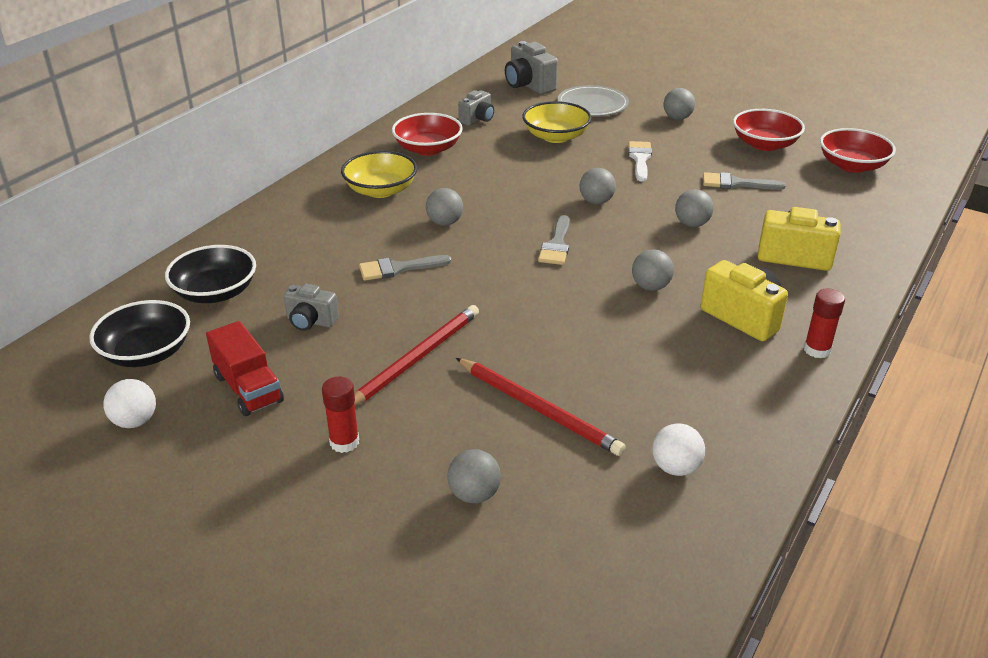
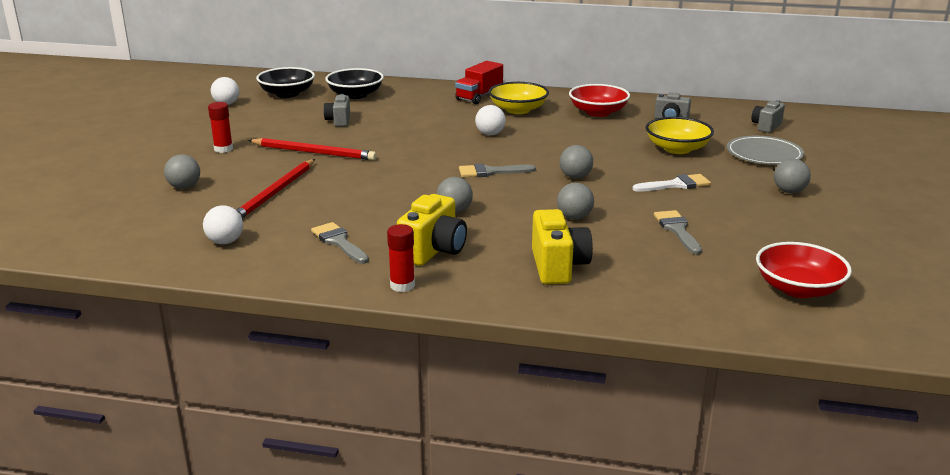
camera: 70 degrees right, 10 degrees down
red truck [206,321,284,416] -> red truck moved to [455,61,503,104]
grey brush [359,255,452,281] -> grey brush moved to [311,222,369,264]
grey ball [426,188,463,226] -> white ball [475,105,506,135]
grey camera [505,41,558,94] -> grey camera [751,100,785,133], size x0.63
red bowl [733,109,805,151] -> none

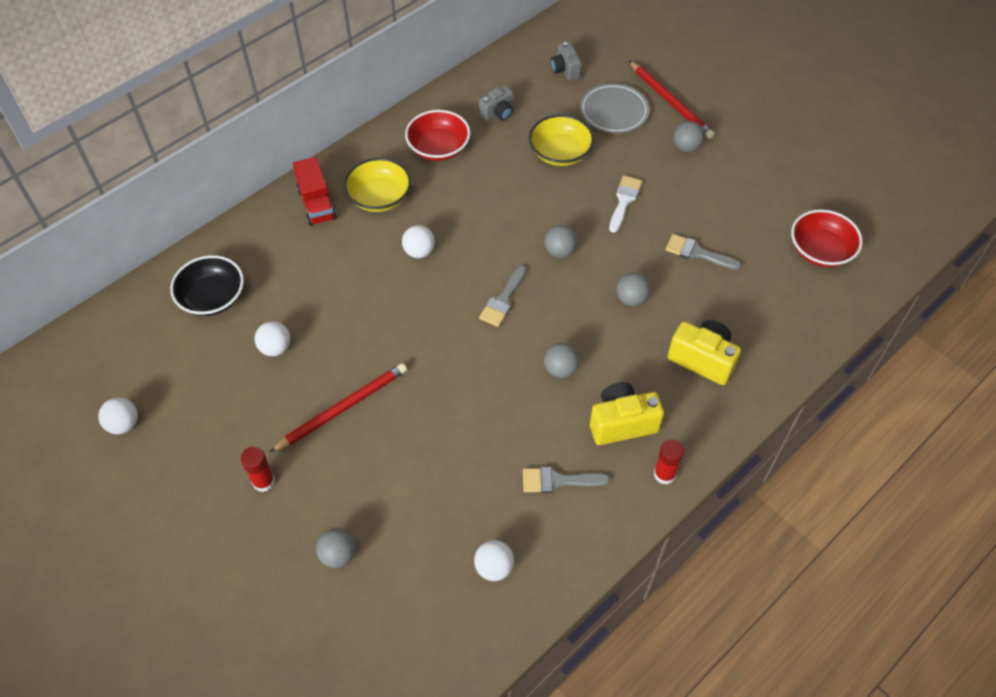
camera: 55 degrees left, 30 degrees up
red pencil [236,159,315,219] -> red pencil moved to [629,61,715,139]
black bowl [256,67,315,98] -> none
grey camera [323,94,350,127] -> white ball [255,321,291,356]
yellow camera [397,194,467,266] -> yellow camera turned 75 degrees counterclockwise [590,382,664,445]

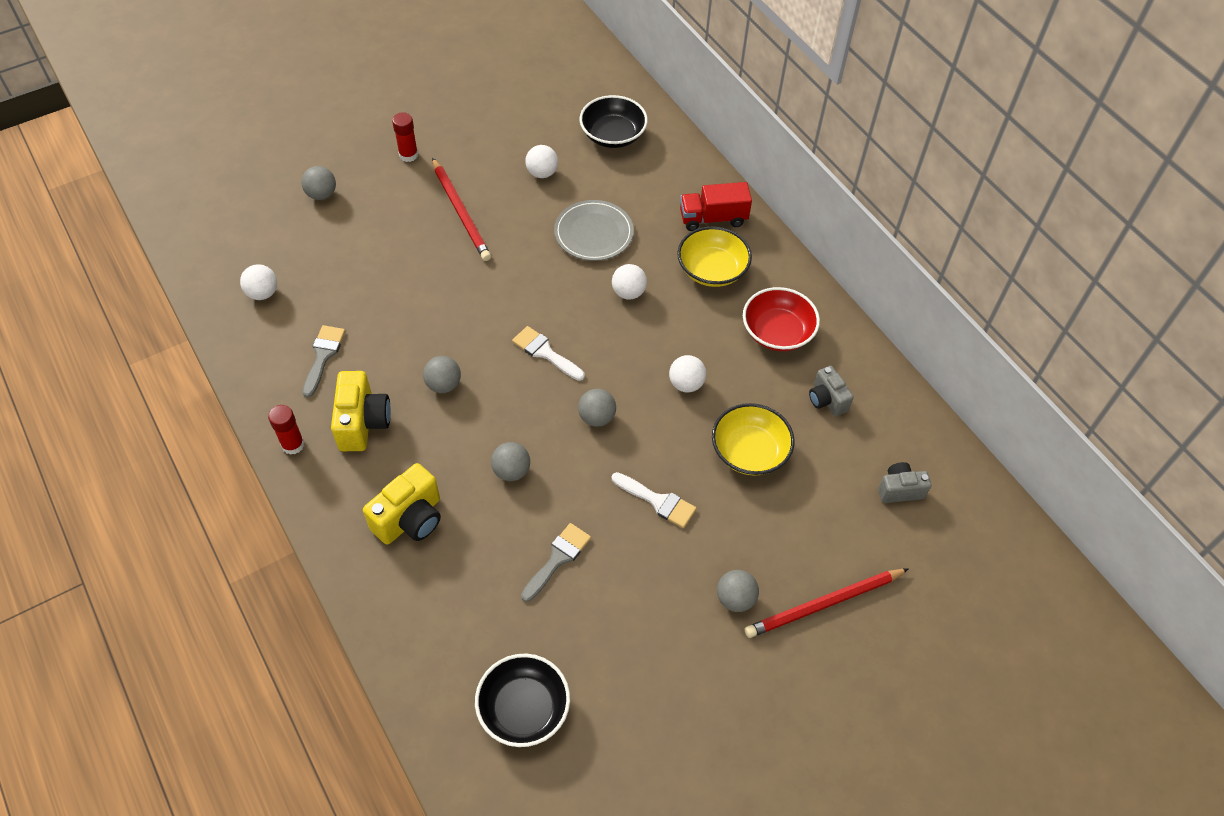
camera: 100 degrees right, 0 degrees up
white ball [98,398,138,434] -> white ball moved to [669,355,706,392]
grey brush [479,266,526,327] -> white brush [512,326,585,381]
grey plate [580,83,649,133] -> grey plate moved to [554,200,634,261]
red bowl [791,209,863,267] -> black bowl [475,654,570,747]

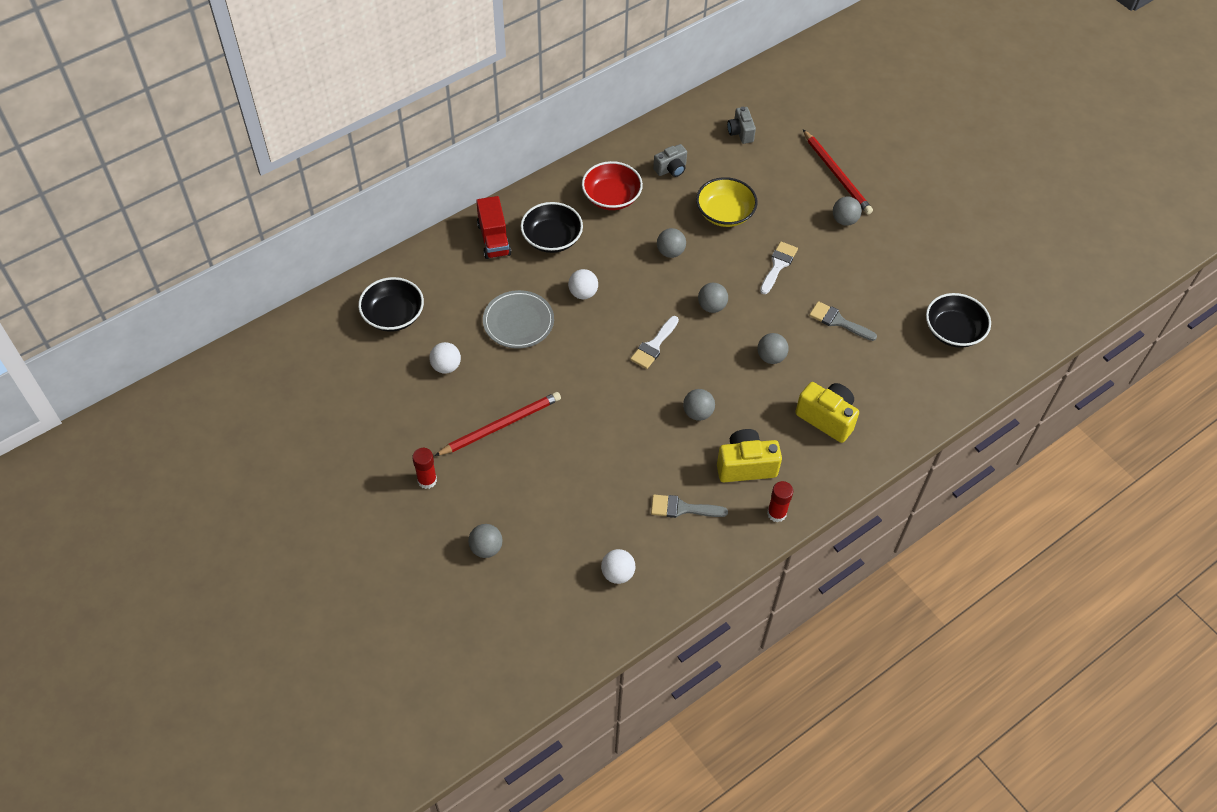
camera: 95 degrees left, 0 degrees up
white ball [669,355,706,392] -> grey ball [657,228,686,258]
yellow bowl [677,227,752,287] -> black bowl [521,202,583,253]

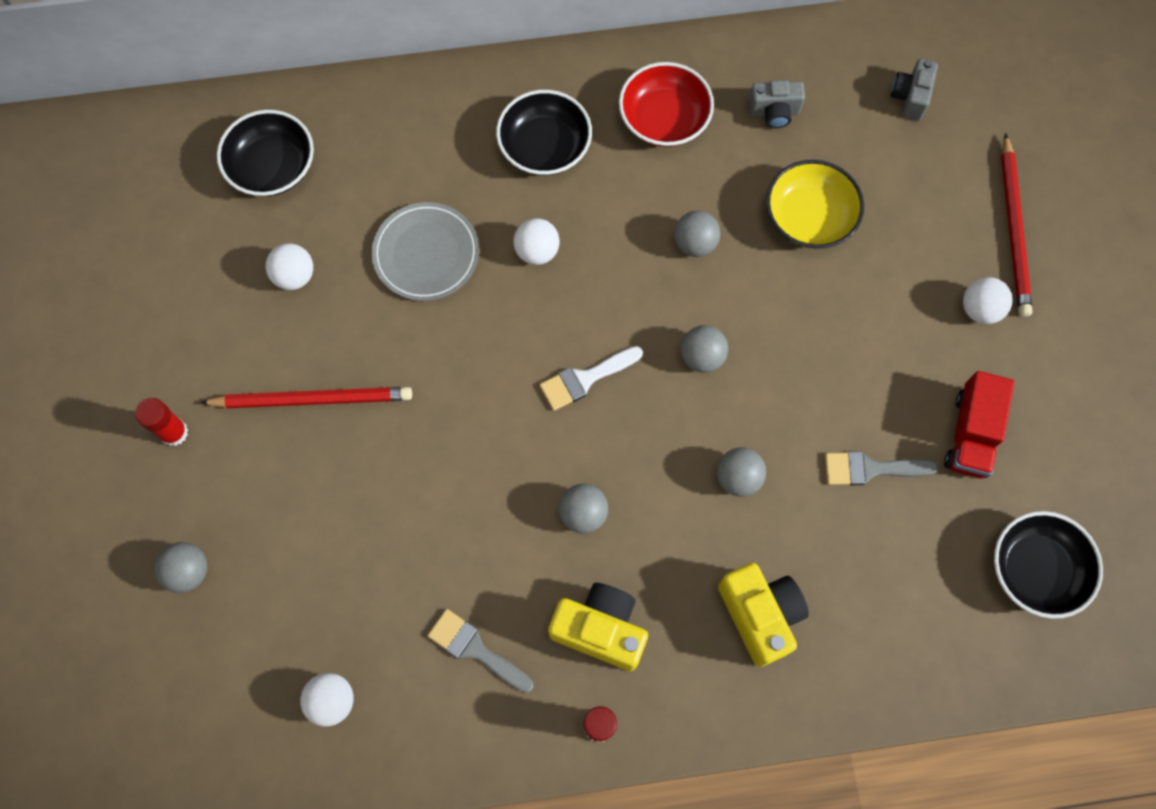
camera: 30 degrees right, 15 degrees up
red truck [476,196,511,259] -> red truck moved to [944,371,1014,479]
white brush [760,241,798,294] -> none
grey brush [809,301,877,341] -> grey brush turned 60 degrees counterclockwise [825,451,938,485]
grey ball [833,197,862,226] -> white ball [963,277,1012,324]

